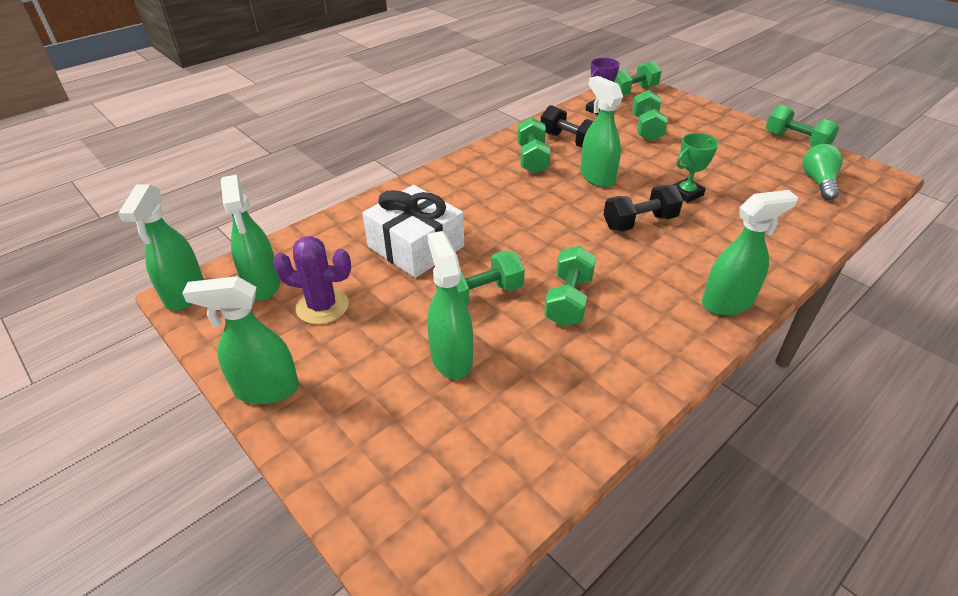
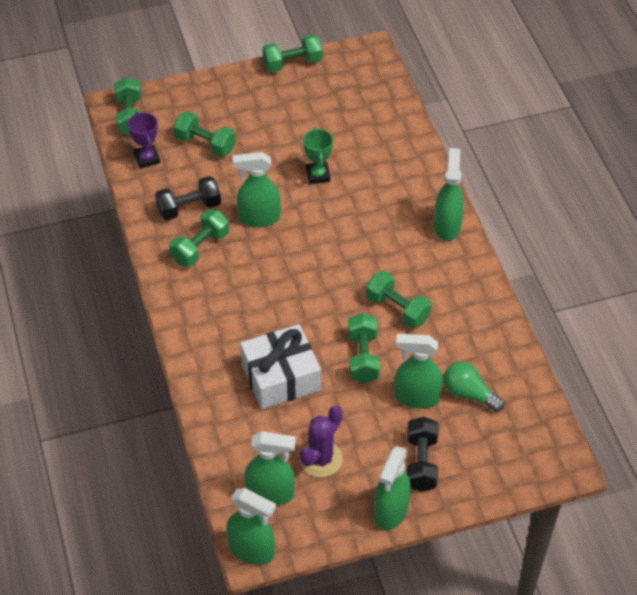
camera: 65 degrees left, 10 degrees up
green dumbbell [517,117,551,174] -> green dumbbell turned 75 degrees counterclockwise [169,209,229,267]
black dumbbell [603,185,683,231] -> black dumbbell moved to [406,417,439,492]
green light bulb [802,144,843,200] -> green light bulb moved to [444,361,505,412]

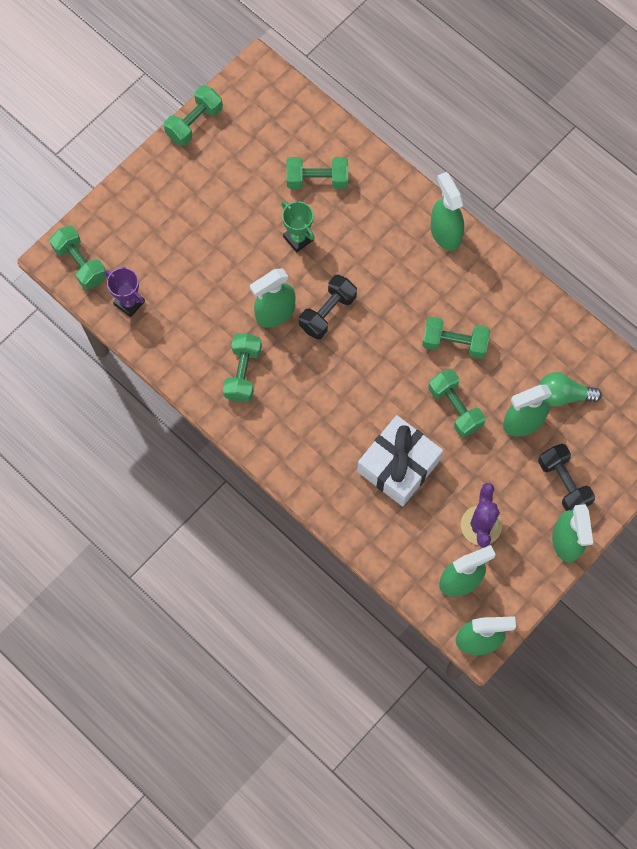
camera: 30 degrees left, 20 degrees up
black dumbbell [155,176,221,220] -> black dumbbell moved to [299,275,357,339]
green dumbbell [173,111,236,157] -> green dumbbell moved to [286,157,348,189]

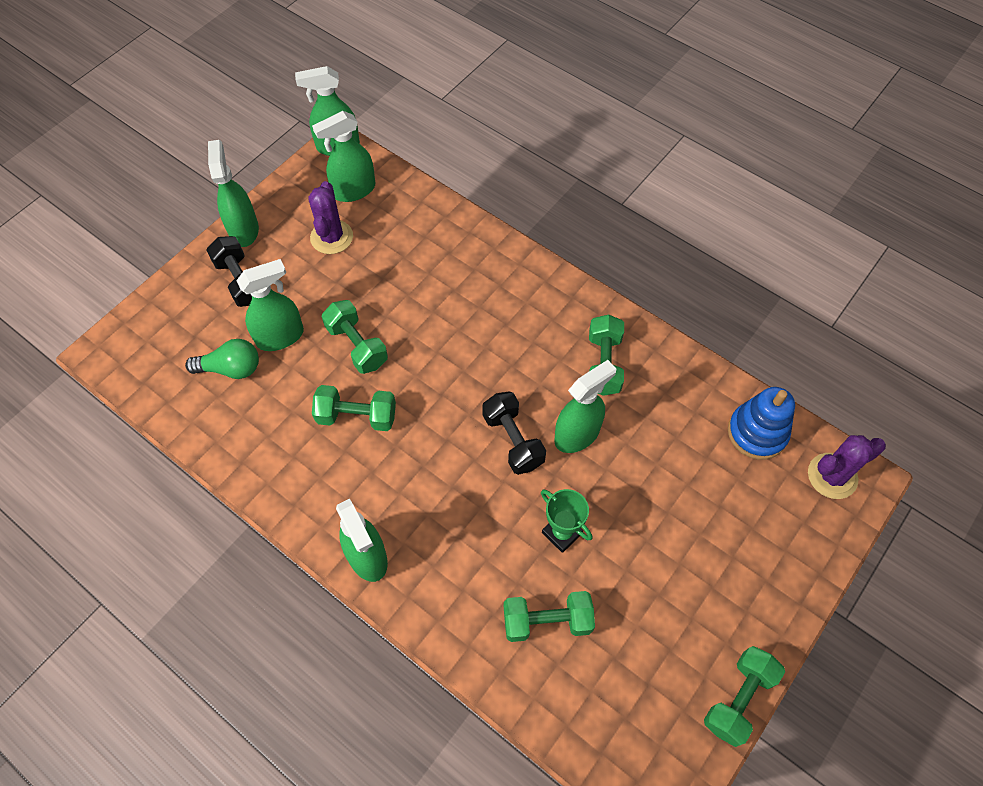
camera: 175 degrees right, 10 degrees down
green dumbbell [50,226,106,290] -> purple cactus [808,435,886,499]
purple trophy [104,267,145,317] -> blue stacking toy [728,387,795,460]
black dumbbell [299,275,357,339] -> black dumbbell turned 60 degrees counterclockwise [482,391,546,475]
white gift [357,415,443,506] -> none

